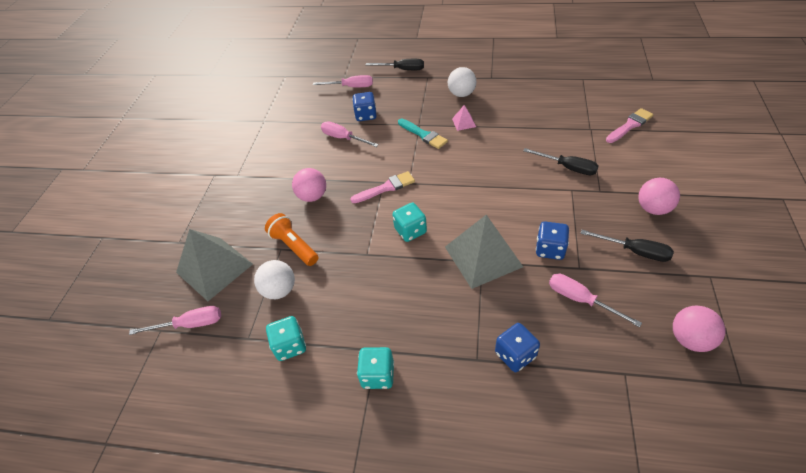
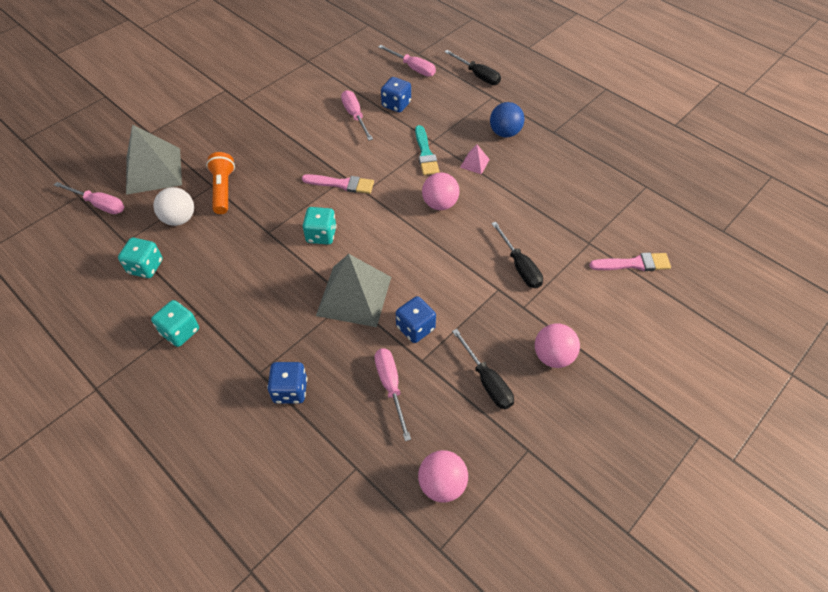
camera: 30 degrees right, 5 degrees up
pink ball [292,168,326,202] -> pink ball moved to [422,172,459,210]
white ball [448,67,476,97] -> blue ball [490,102,524,138]

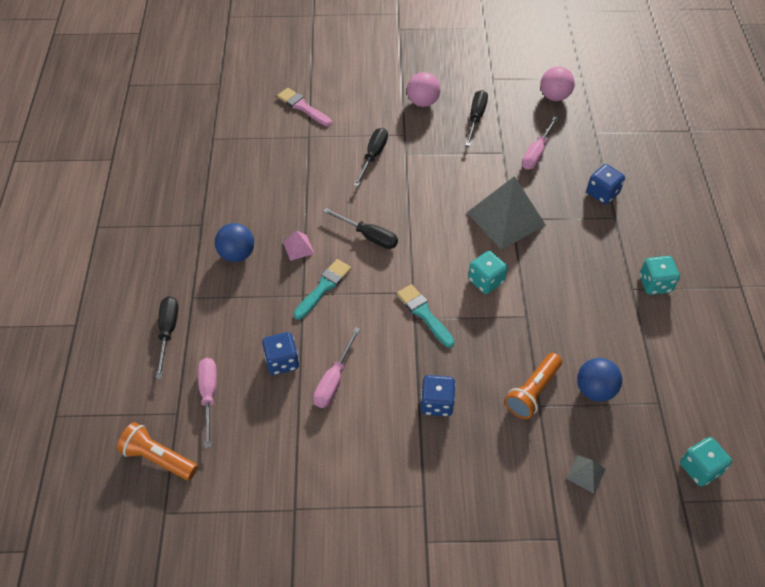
camera: 135 degrees left, 0 degrees up
pink screwdriver [54,182,124,214] -> none
turquoise dice [118,238,163,278] -> turquoise dice moved to [680,437,732,486]
grey pyramid [126,124,182,195] -> grey pyramid [566,455,606,493], size x0.44
white ball [154,187,194,226] -> blue ball [577,358,622,402]
pink brush [302,174,374,194] -> turquoise brush [397,284,455,348]
blue dice [396,296,436,343] -> blue dice moved to [421,375,456,416]
pink ball [422,172,459,210] -> black screwdriver [323,208,398,249]
none -> orange flashlight [117,422,198,480]

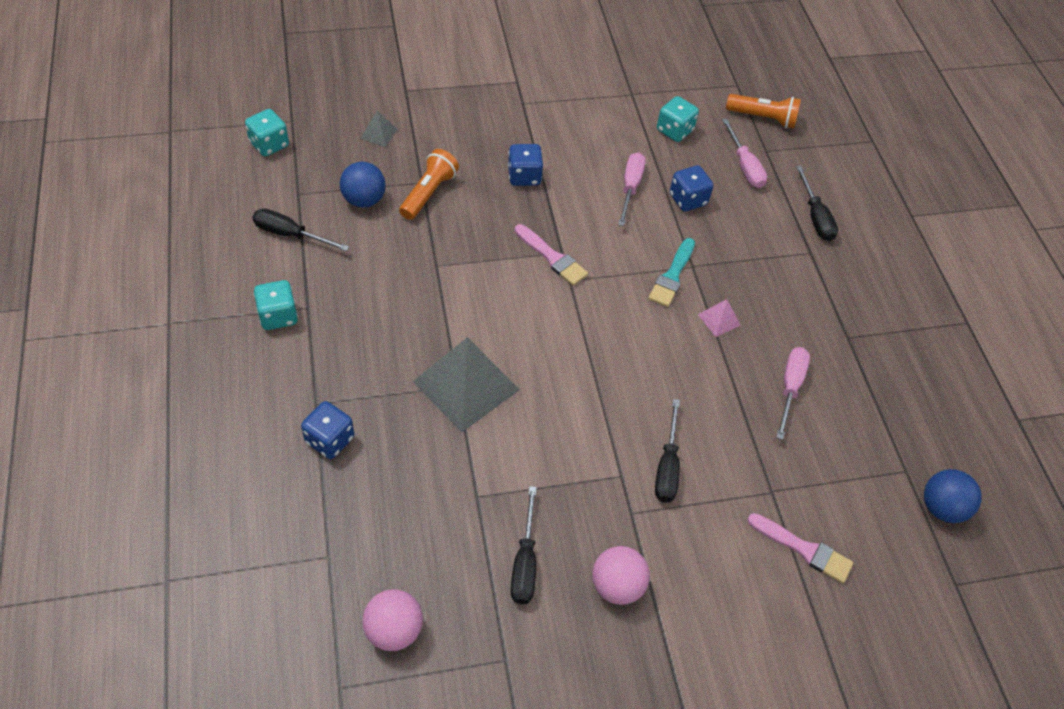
camera: 165 degrees right, 0 degrees up
blue ball [215,223,254,262] -> blue ball moved to [924,469,982,523]
black screwdriver [323,208,398,249] -> black screwdriver moved to [252,209,349,251]
turquoise brush [397,284,455,348] -> pink brush [515,224,588,286]
turquoise dice [468,251,508,294] -> turquoise dice moved to [657,96,699,142]
pink screwdriver [522,116,559,169] -> pink screwdriver moved to [776,347,810,440]

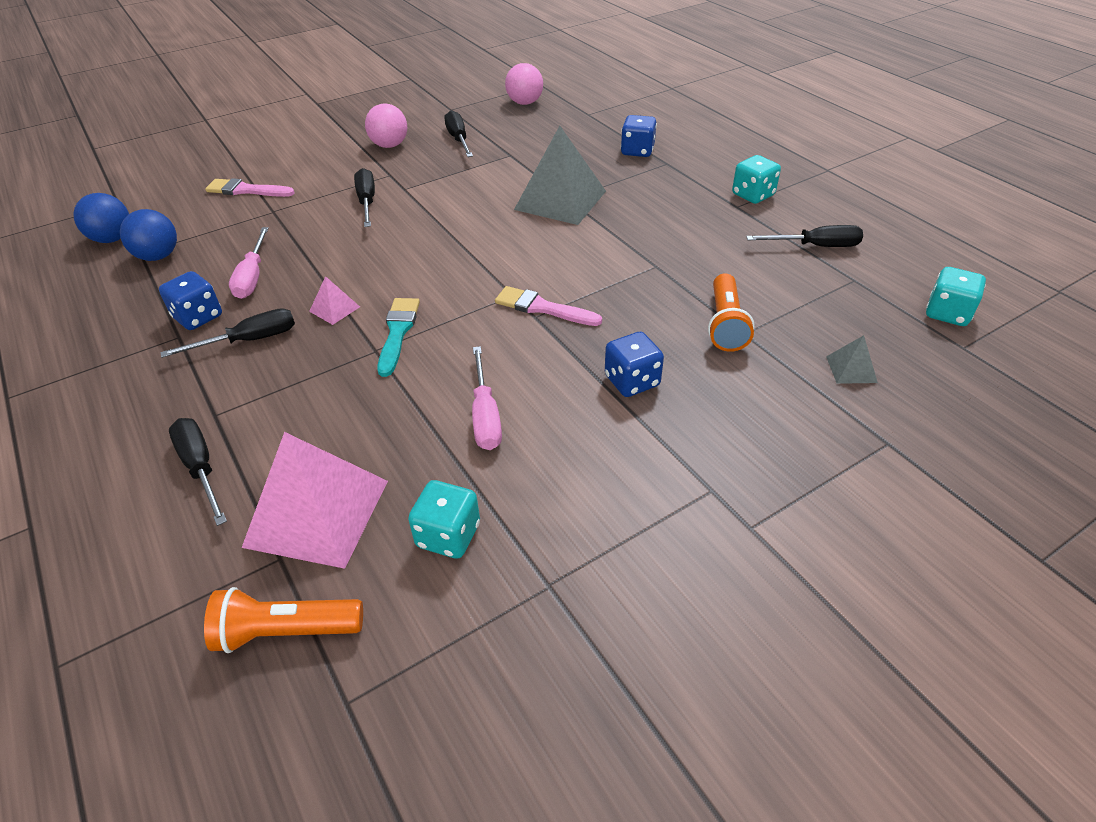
camera: 165 degrees right, 10 degrees down
blue ball [340,162,386,208] -> blue ball moved to [120,209,177,261]
blue dice [670,165,713,212] -> blue dice moved to [159,271,222,330]
pink screwdriver [722,118,767,188] -> pink pyramid [242,432,388,569]
none -> black screwdriver [160,308,295,358]

